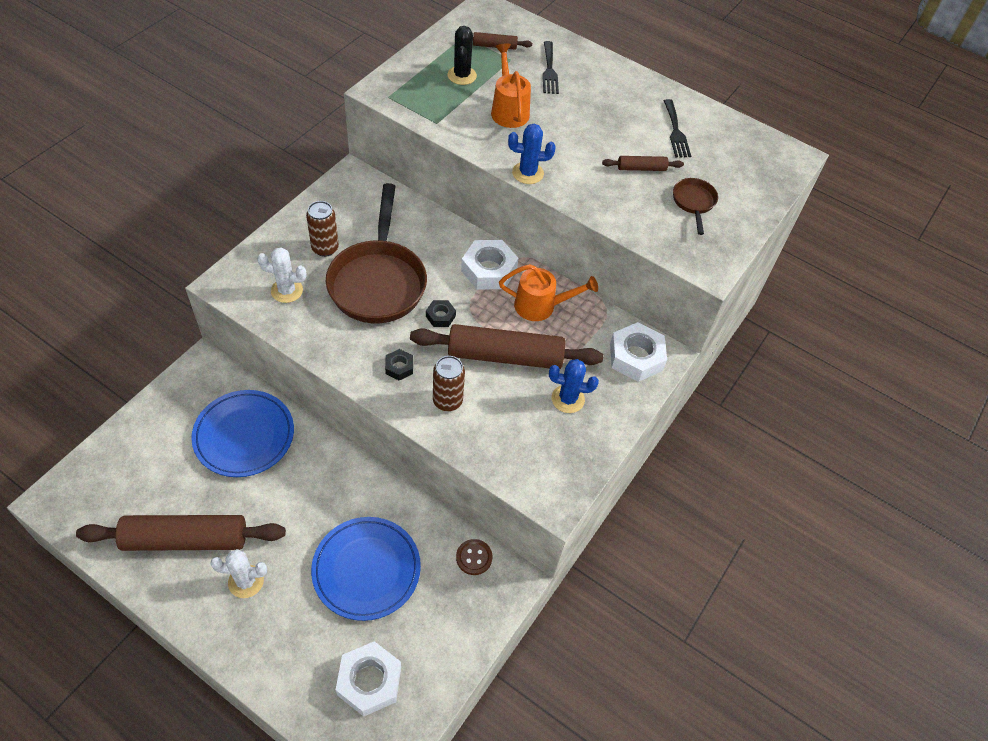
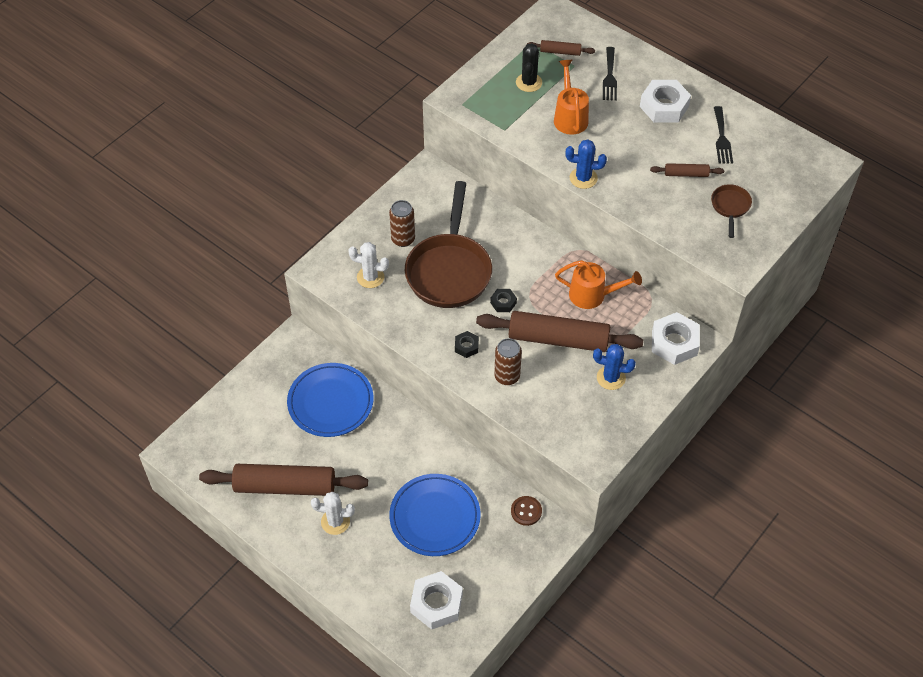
camera: 10 degrees right, 0 degrees up
white nut [461,240,518,290] -> white nut moved to [640,80,691,122]

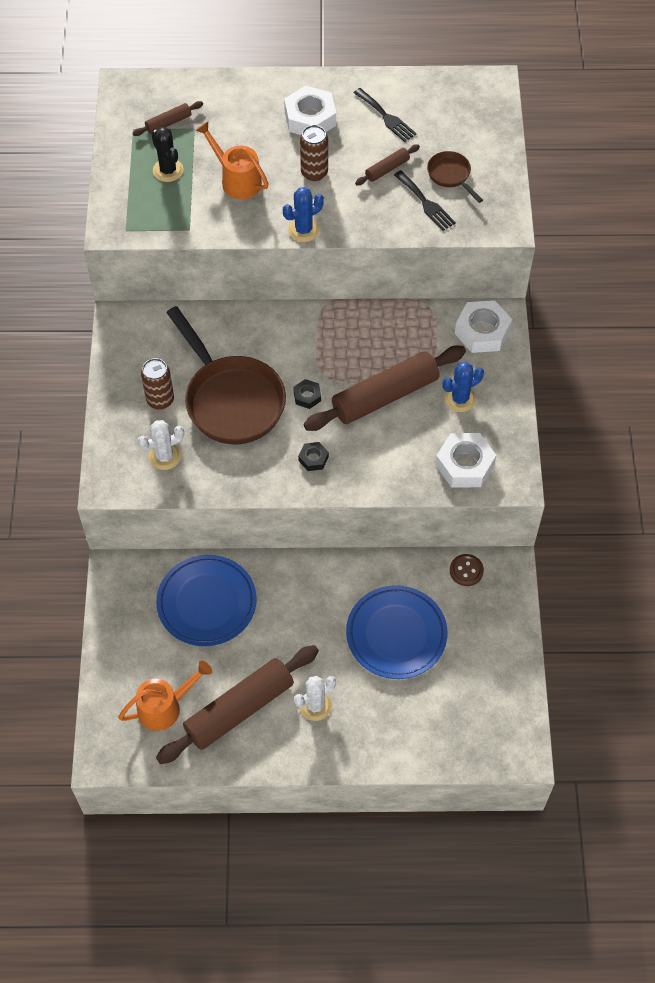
camera: 40 degrees left, 5 degrees up
white nut [410,571,463,629] -> white nut moved to [435,433,496,487]
brown can [494,338,522,385] -> brown can moved to [300,125,328,181]
orange watering can [555,260,642,309] -> orange watering can moved to [118,661,212,731]
black fork [603,47,617,101] -> black fork moved to [394,170,456,231]

